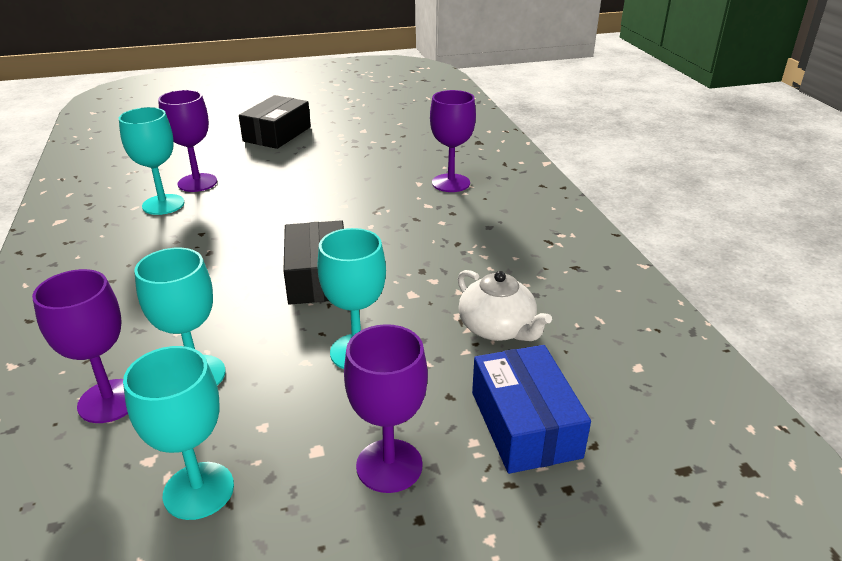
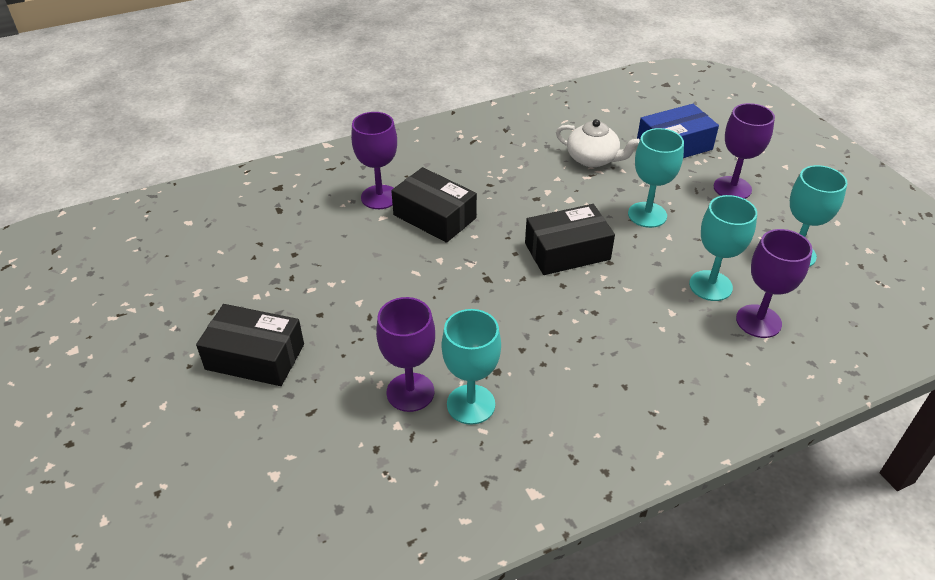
camera: 100 degrees left, 10 degrees up
white teapot [458,270,552,341] -> white teapot turned 75 degrees clockwise [556,119,640,167]
none -> black box [391,167,477,243]

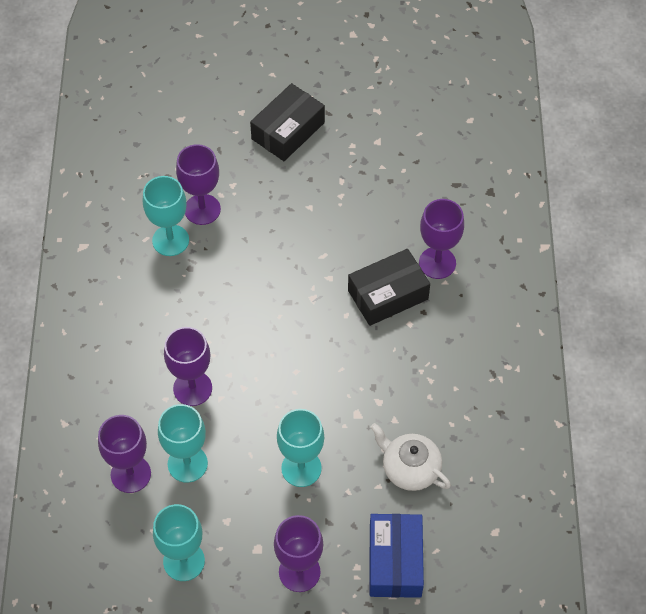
camera: 115 degrees right, 15 degrees up
black box [525,204,615,275] -> none
white teapot [556,119,640,167] -> white teapot turned 75 degrees clockwise [371,423,451,491]
none -> purple goblet [164,327,212,406]

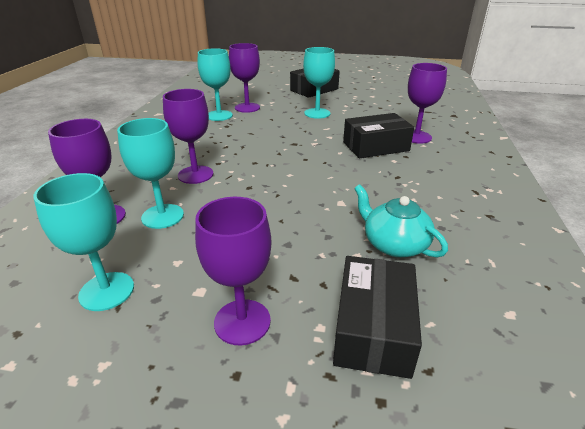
camera: 10 degrees right, 25 degrees down
turquoise goblet [277,409,324,487] -> turquoise goblet moved to [303,47,335,119]
blue box [370,514,424,598] -> black box [333,256,422,379]
white teapot [371,423,451,491] -> turquoise teapot [354,184,448,257]

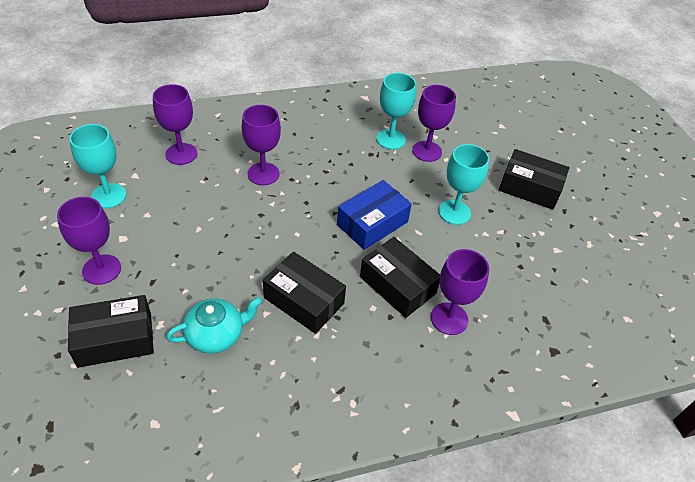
camera: 60 degrees right, 15 degrees up
turquoise goblet [117,118,184,229] -> none
turquoise teapot [354,184,448,257] -> turquoise teapot turned 45 degrees clockwise [166,297,262,354]
none -> black box [263,252,346,334]
none -> blue box [337,180,412,250]

